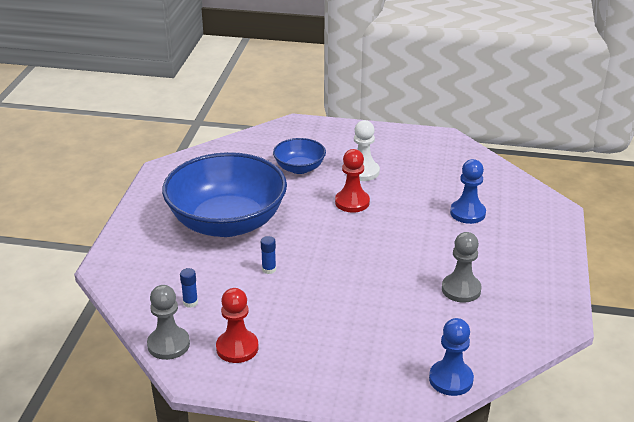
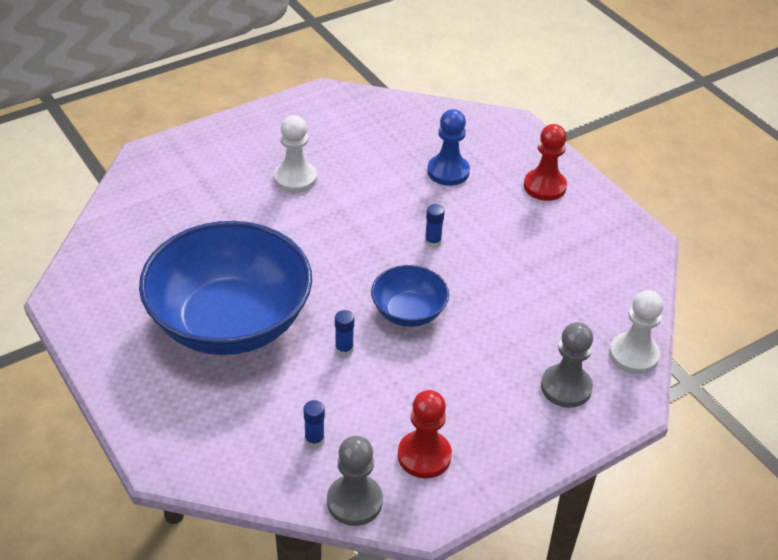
camera: 45 degrees left, 10 degrees up
blue bowl [273,138,326,174] -> blue bowl moved to [371,265,449,327]
red pawn [335,149,370,213] -> red pawn moved to [524,124,567,201]
blue pawn [429,318,474,396] -> white pawn [609,290,663,374]
grey pawn [442,232,482,303] -> grey pawn moved to [541,322,593,408]
none -> blue glue stick [425,204,445,248]

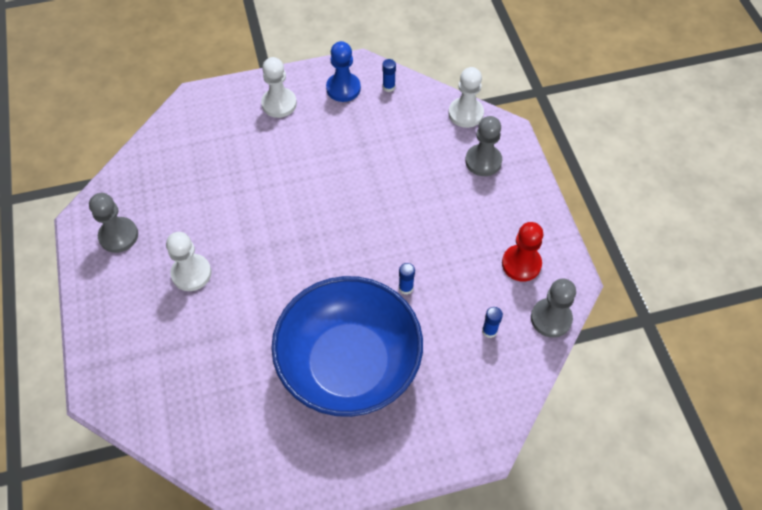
camera: 70 degrees left, 15 degrees up
blue bowl [371,265,449,327] -> none
blue glue stick [425,204,445,248] -> blue glue stick moved to [382,59,396,92]
blue pawn [427,109,470,186] -> blue pawn moved to [326,41,361,102]
red pawn [524,124,567,201] -> white pawn [261,57,297,118]
none -> grey pawn [89,193,138,253]

